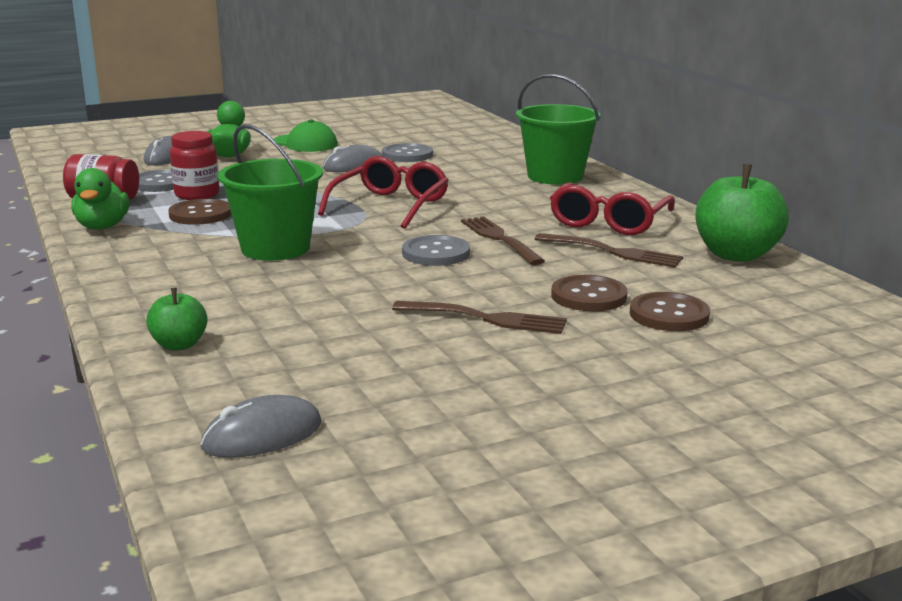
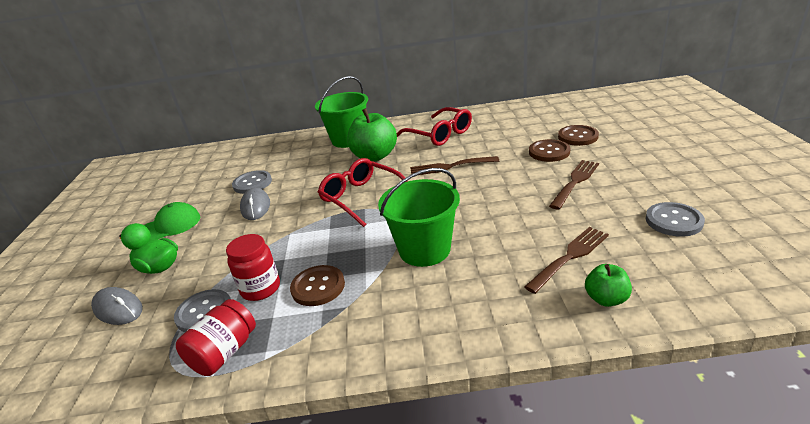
camera: 65 degrees left, 10 degrees up
green duck [71,168,130,230] -> none
grey mouse [201,395,322,458] -> none
grey button [402,235,470,266] -> grey button moved to [646,202,705,237]
brown fork [535,233,683,268] -> brown fork moved to [524,227,609,294]
green apple [696,164,789,262] -> green apple moved to [347,108,397,161]

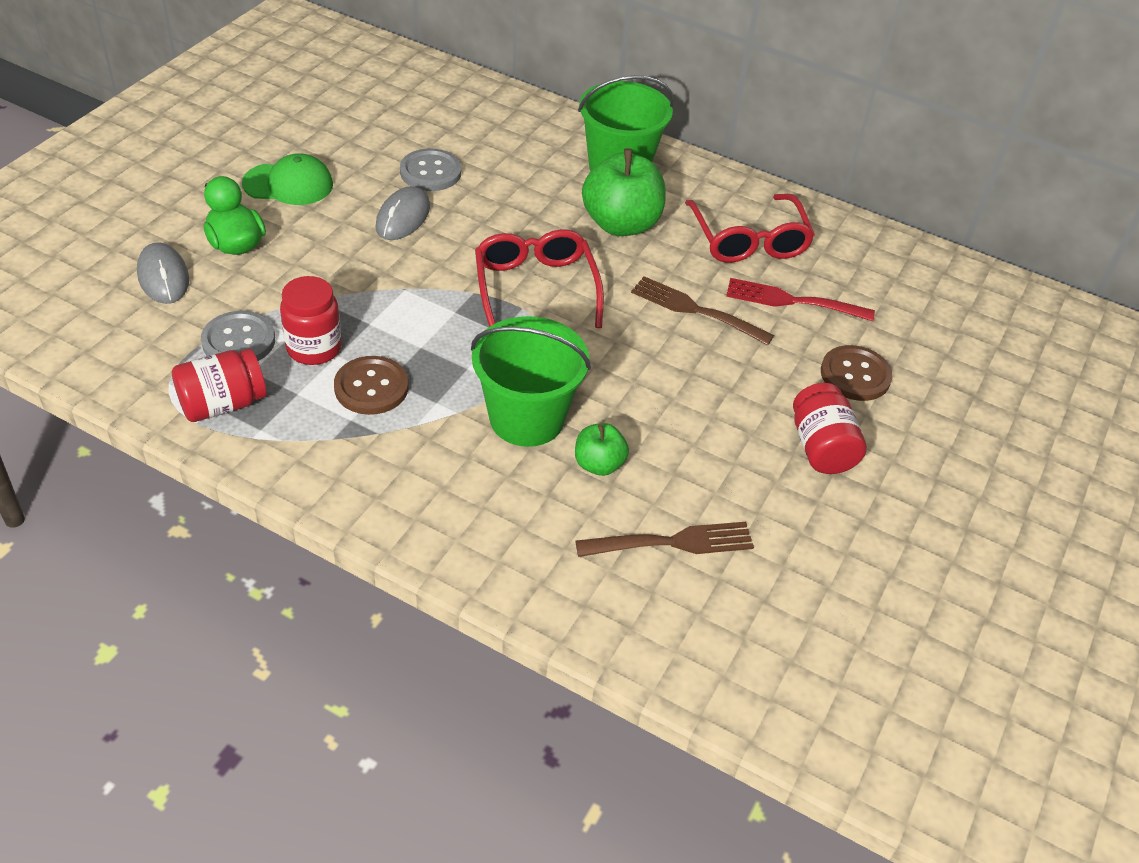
camera: 25 degrees right, 15 degrees up
brown fork [549,160,599,210] -> red jar [793,383,867,474]
brown button [558,125,599,146] -> none
green apple [585,264,632,307] -> green apple moved to [575,423,629,476]
grey button [646,202,705,237] -> none
none -> red fork [726,278,875,321]

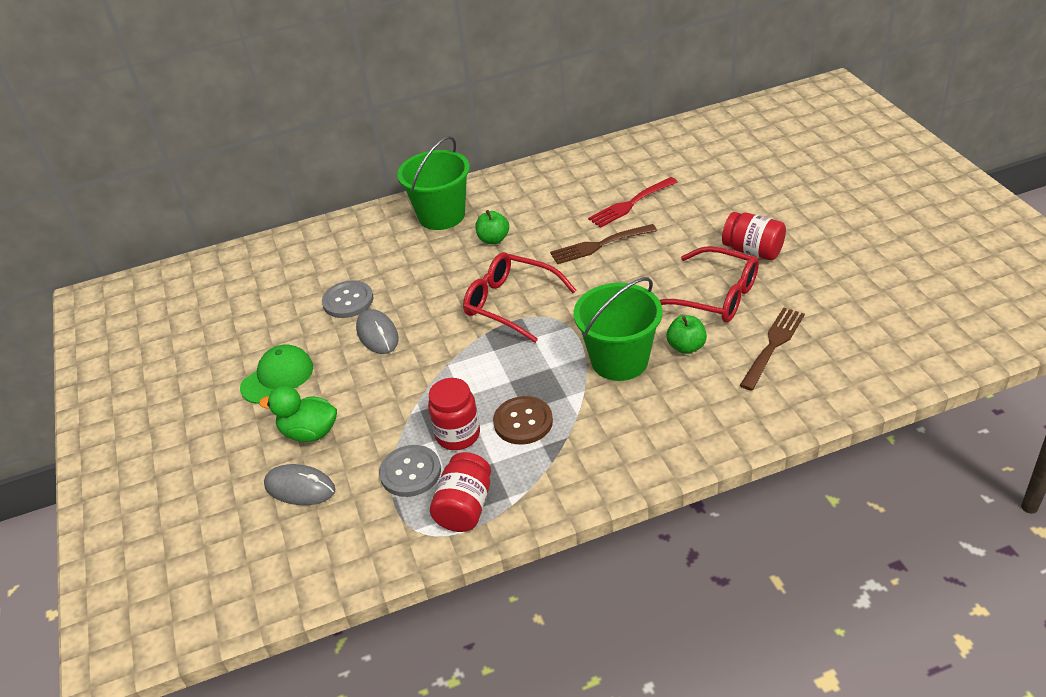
camera: 40 degrees left, 5 degrees down
green apple [582,148,666,236] -> green apple [475,210,509,244], size x0.53
red glasses [685,194,815,263] -> red glasses moved to [660,246,759,322]
brown button [821,345,892,401] -> none

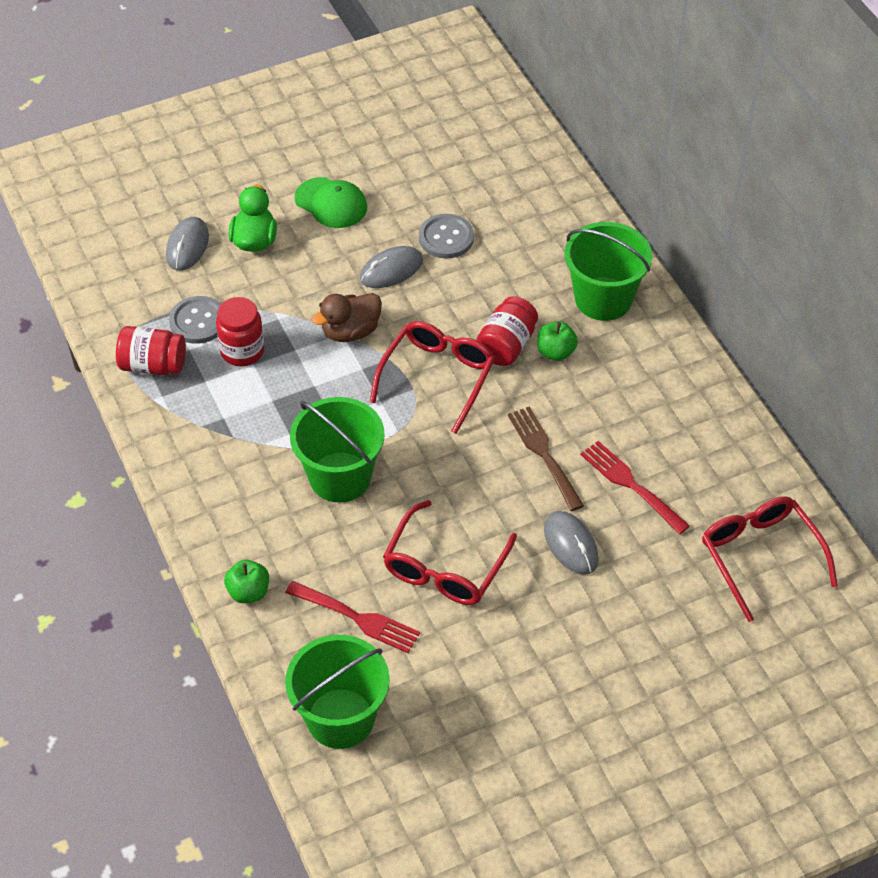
camera: 80 degrees right, 10 degrees up
brown button [493,396,553,445] -> none
green apple [666,315,707,354] -> green apple moved to [224,560,269,603]
red jar [722,212,786,260] -> red jar moved to [476,296,538,366]
brown fork [739,307,805,391] -> red fork [285,581,420,653]
none -> green bucket [285,635,390,749]
none -> brown duck [312,293,382,342]
none -> grey mouse [544,511,599,575]
none -> red glasses [702,496,838,622]

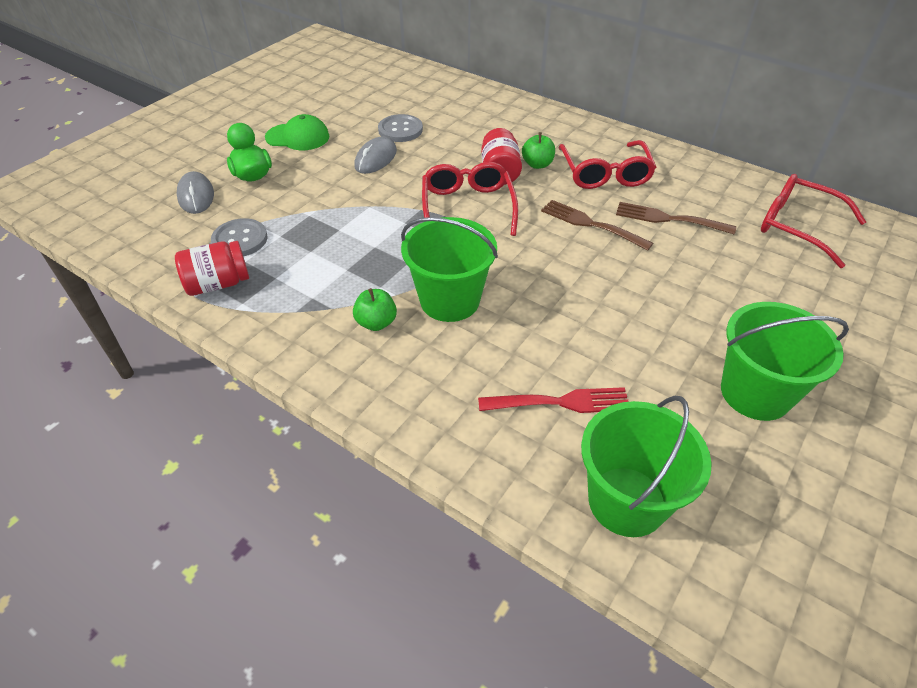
camera: 30 degrees left, 5 degrees down
red jar [216,297,264,366] -> none
green apple [224,560,269,603] -> green apple moved to [353,288,397,331]
brown duck [312,293,382,342] -> none
red glasses [383,500,517,605] -> red glasses moved to [559,140,656,189]
grey mouse [544,511,599,575] -> none
green bucket [564,222,652,321] -> green bucket moved to [721,302,849,421]
red fork [580,441,690,534] -> brown fork [616,202,736,235]

